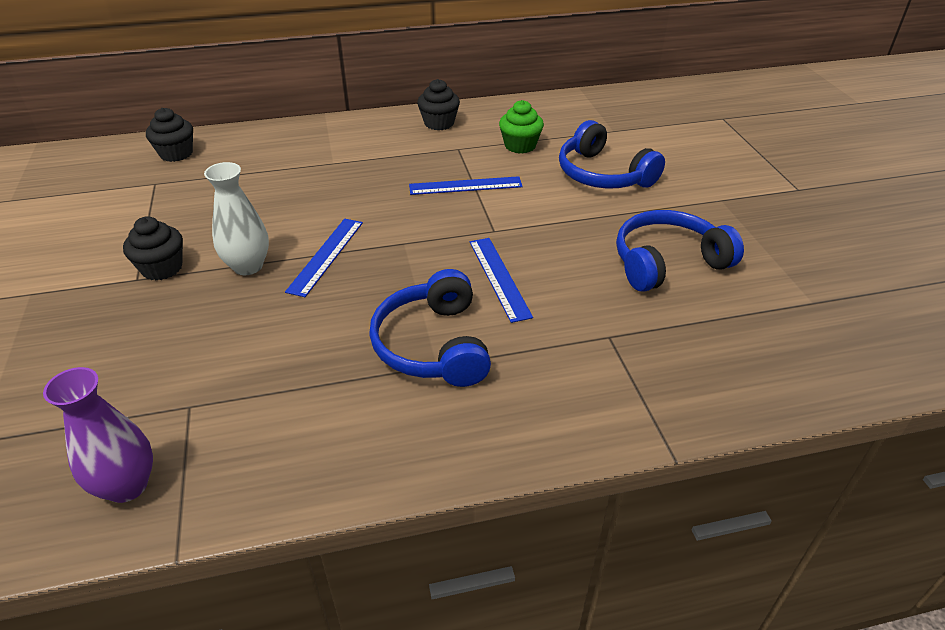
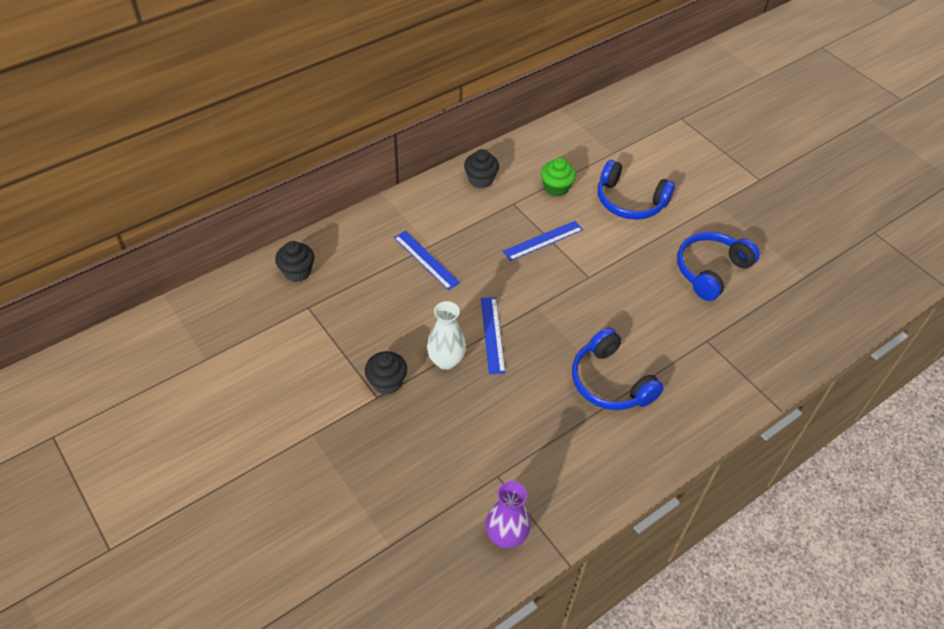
camera: 25 degrees left, 10 degrees up
blue ruler [470,238,533,323] -> blue ruler moved to [394,231,460,290]

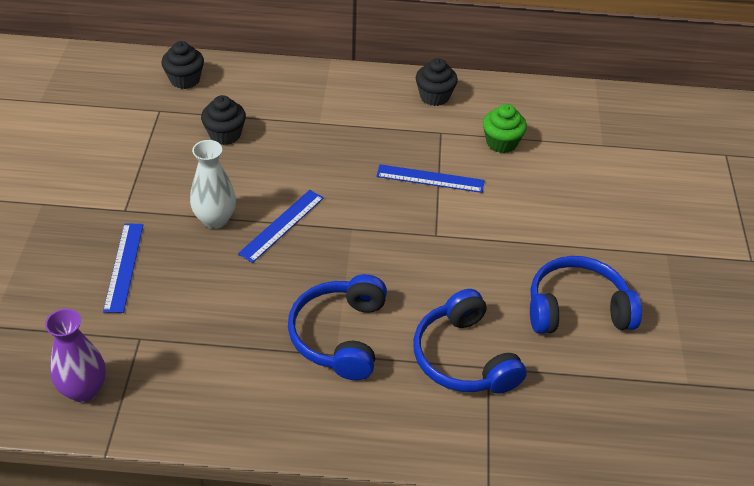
camera: 40 degrees right, 5 degrees down
black cupcake [365,351,407,395] -> black cupcake moved to [201,95,246,145]
blue ruler [394,231,460,290] -> blue ruler moved to [103,223,143,313]
blue headphones [598,160,675,220] -> blue headphones moved to [413,289,527,394]

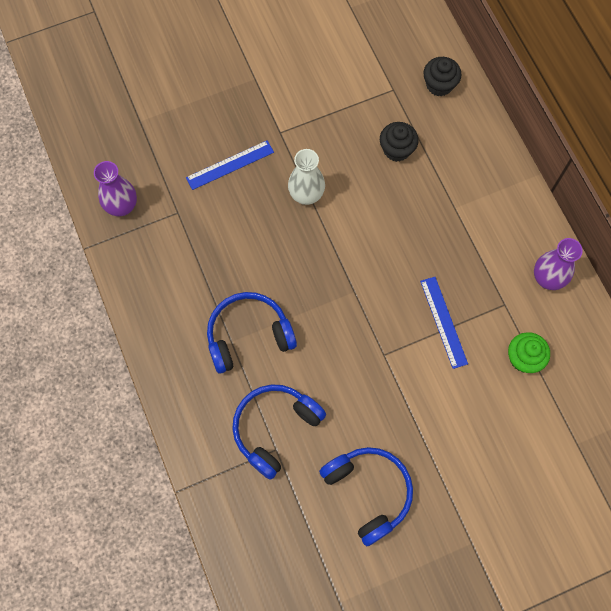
camera: 65 degrees right, 25 degrees up
blue ruler [238,190,324,263] -> none
black cupcake [416,58,458,106] -> purple vase [534,238,583,290]

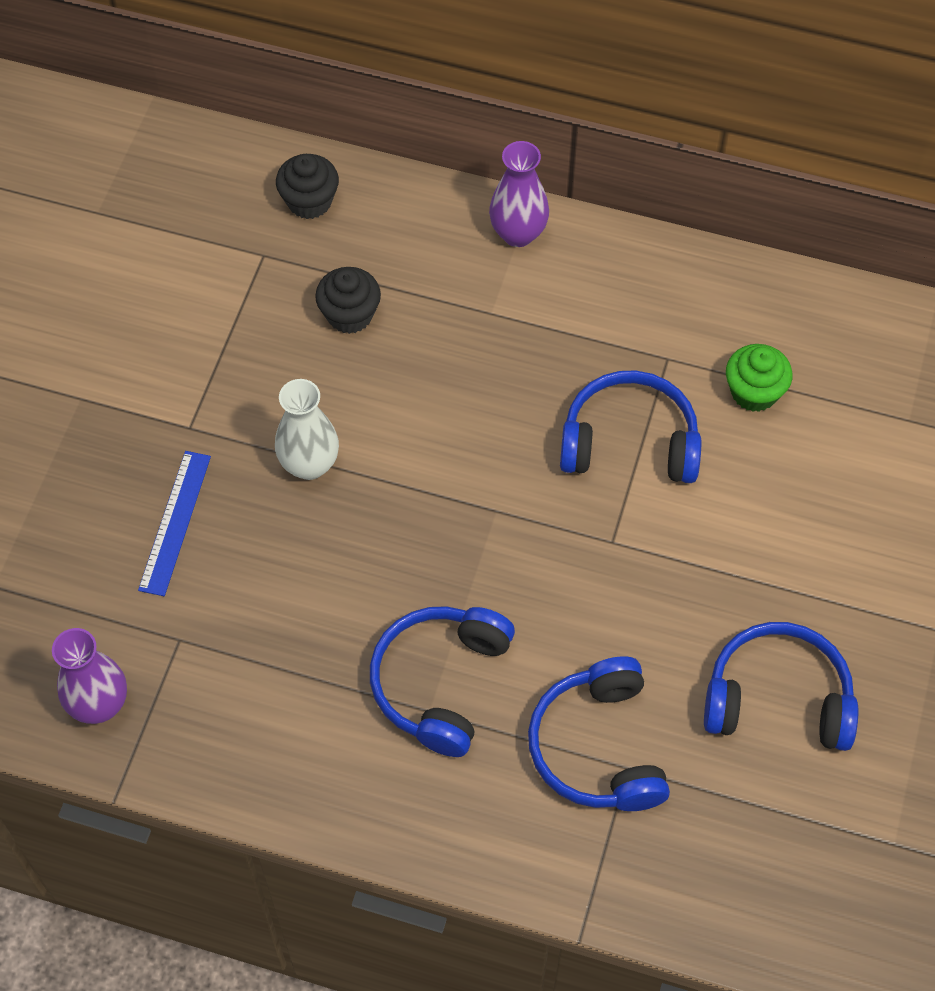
camera: 50 degrees left, 10 degrees down
blue ruler [420,277,468,369] -> blue headphones [560,371,701,483]
purple vase [534,238,583,290] -> purple vase moved to [489,141,549,247]

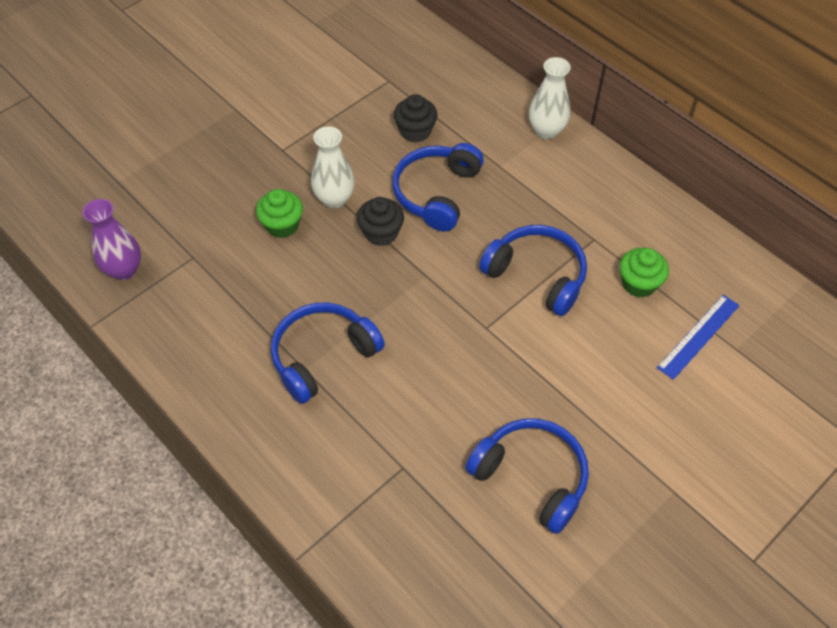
camera: 30 degrees right, 5 degrees down
blue ruler [138,451,211,596] -> blue ruler moved to [657,295,740,380]
black cupcake [276,154,339,219] -> black cupcake moved to [357,197,404,246]
purple vase [489,141,549,247] -> white vase [529,57,571,139]
blue headphones [528,656,670,811] -> blue headphones moved to [392,143,484,231]
none -> green cupcake [256,189,303,238]

